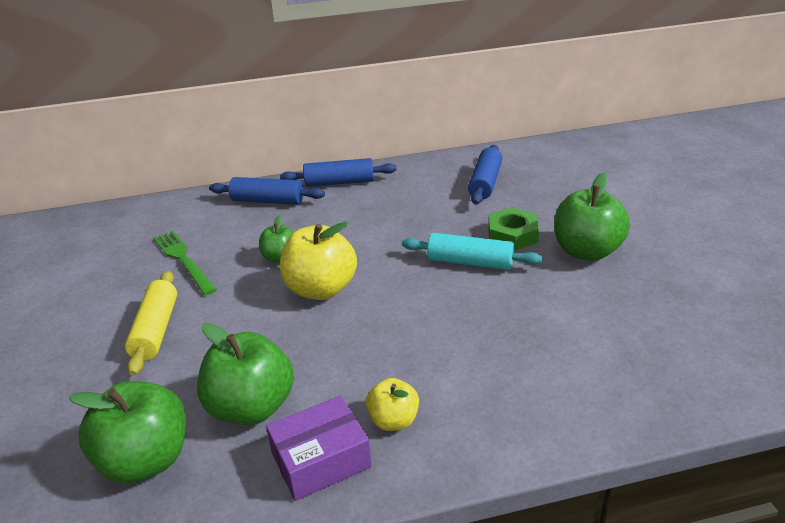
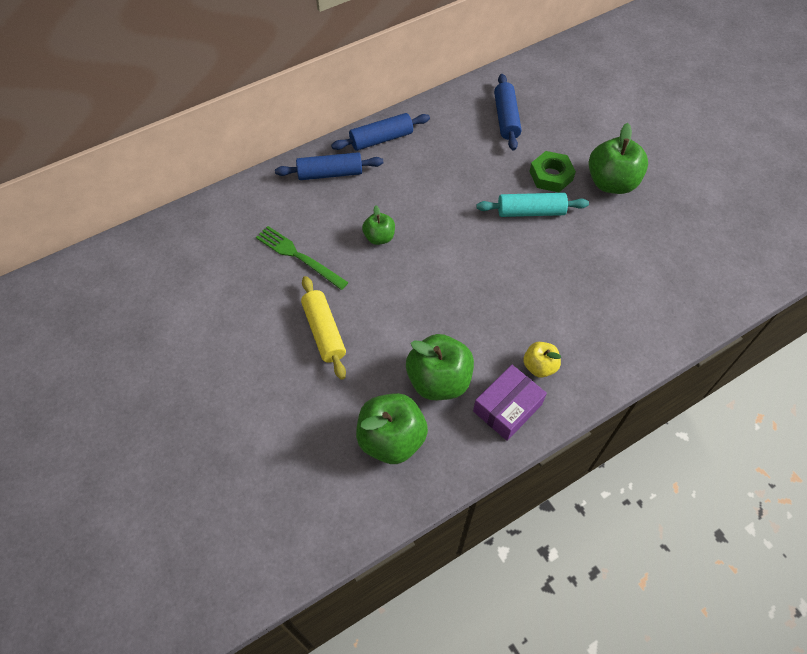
camera: 20 degrees left, 25 degrees up
yellow apple [280,222,357,300] -> none

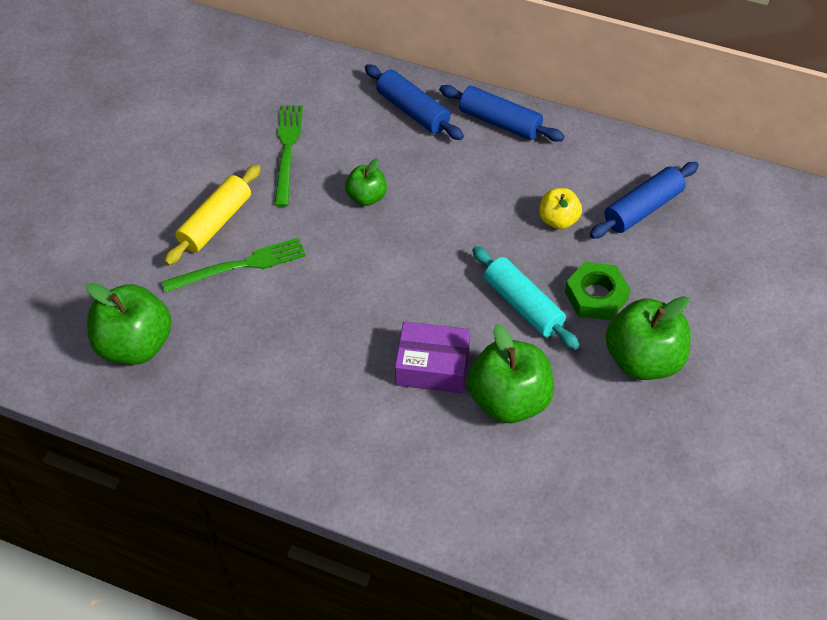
camera: 55 degrees right, 5 degrees down
green apple [406,334,474,400] -> green apple moved to [468,324,554,423]
purple box [473,365,547,441] -> purple box moved to [395,321,470,393]
yellow apple [523,342,561,378] -> yellow apple moved to [539,188,582,229]
none -> green fork [162,238,306,293]

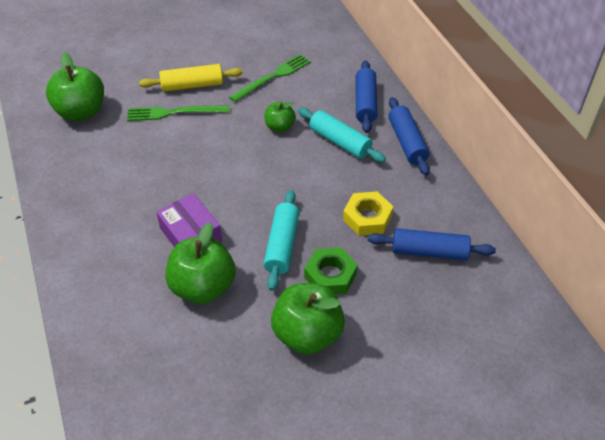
camera: 45 degrees right, 5 degrees down
green fork [162,238,306,293] -> green fork turned 150 degrees clockwise [127,105,229,121]
yellow apple [539,188,582,229] -> yellow nut [343,191,393,236]
none -> turquoise rolling pin [298,107,386,162]

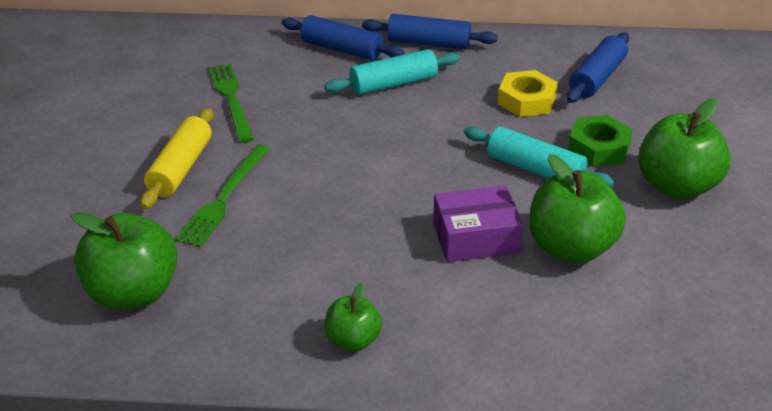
camera: 65 degrees left, 10 degrees down
green apple [265,101,296,132] -> green apple moved to [324,283,382,352]

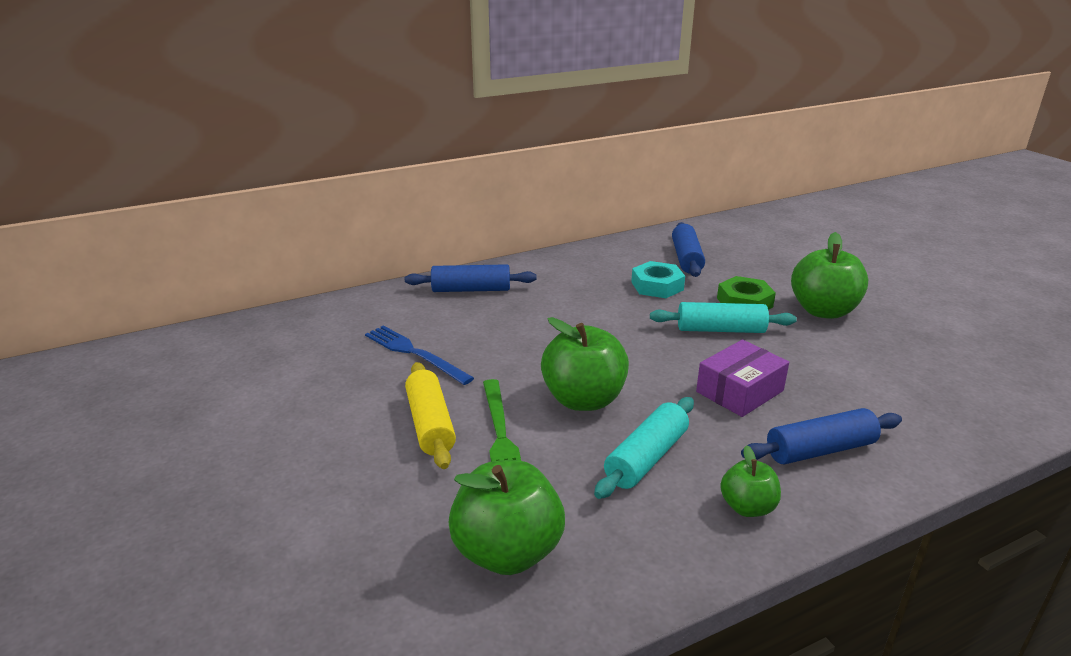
camera: 30 degrees left, 10 degrees down
green fork [209,63,254,143] -> blue fork [365,325,474,385]
turquoise rolling pin [325,49,460,95] -> turquoise rolling pin moved to [594,397,694,499]
blue rolling pin [362,14,498,49] -> blue rolling pin moved to [741,408,902,464]
yellow nut [498,70,558,117] -> turquoise nut [631,261,685,298]
green apple [529,154,626,263] -> green apple moved to [541,317,629,411]

